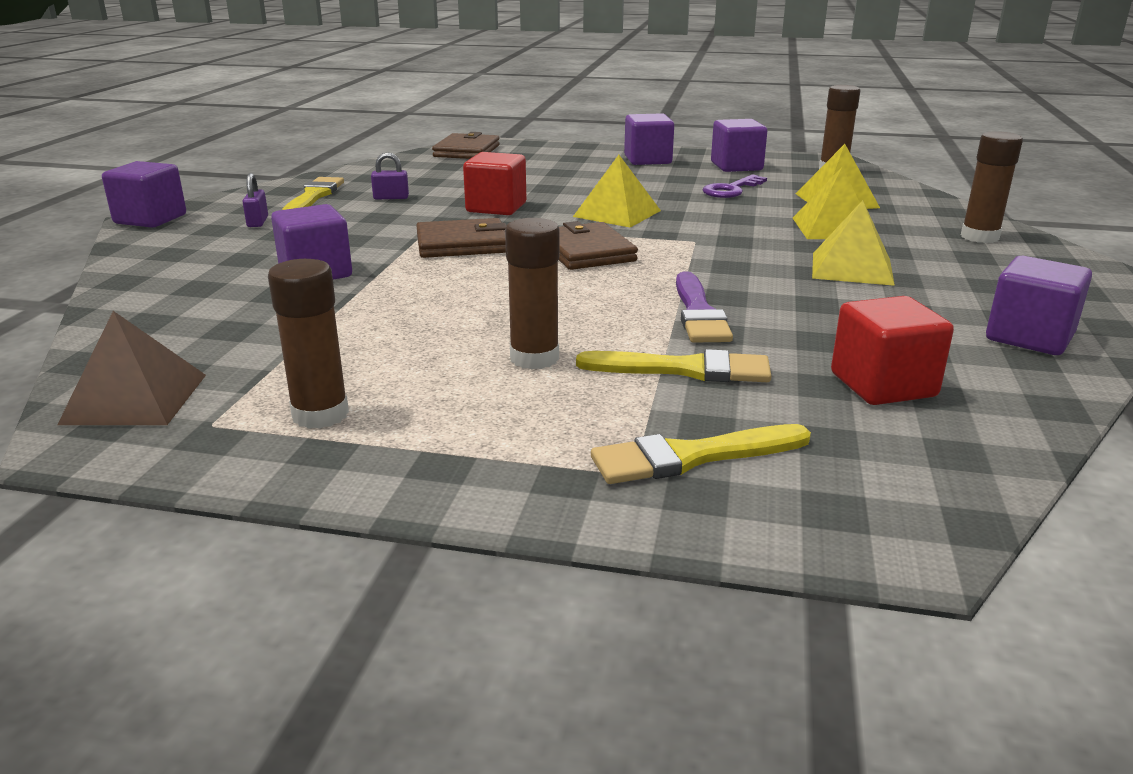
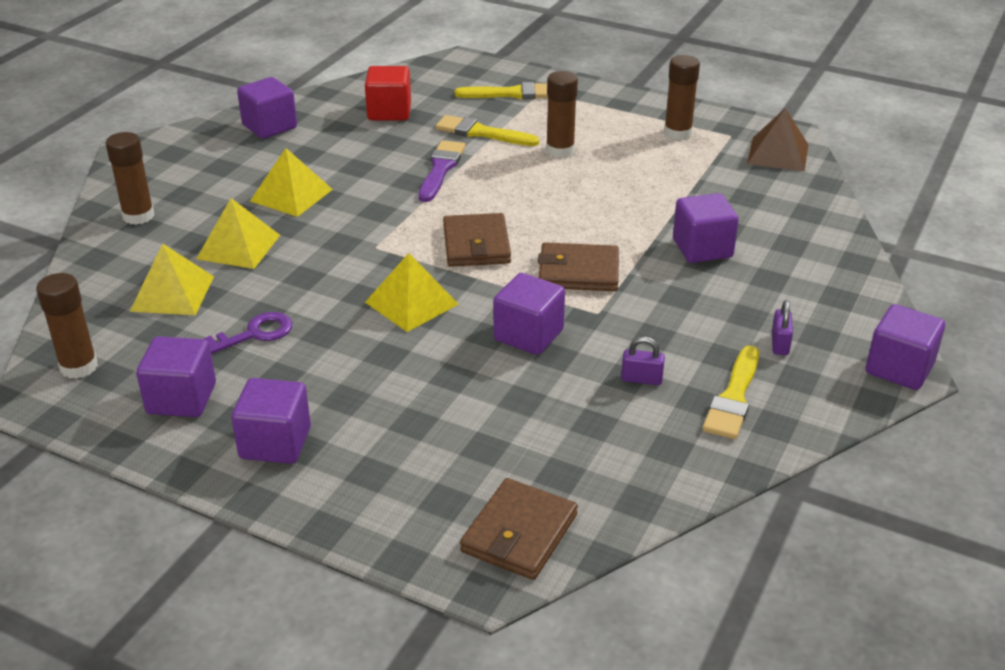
camera: 165 degrees left, 10 degrees up
red cube [463,152,526,215] -> purple cube [493,273,565,355]

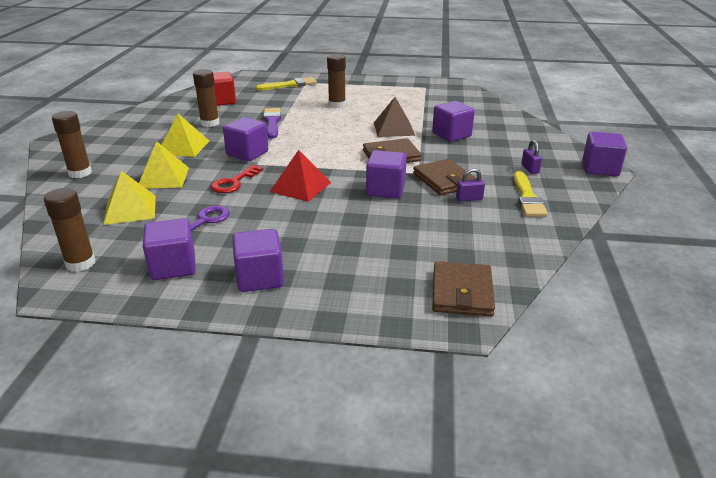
camera: 20 degrees left, 5 degrees down
purple cube [237,77,297,139] -> purple cube moved to [223,117,268,161]
yellow pyramid [365,253,459,332] -> red pyramid [270,150,331,202]
yellow brush [435,115,539,146] -> none
brown wallet [443,213,511,267] -> brown wallet moved to [413,159,477,195]
brown glue stick [664,55,700,140] -> brown glue stick moved to [193,69,220,127]
brown pyramid [747,108,808,172] -> brown pyramid moved to [374,97,415,137]
none -> red key [211,165,263,193]

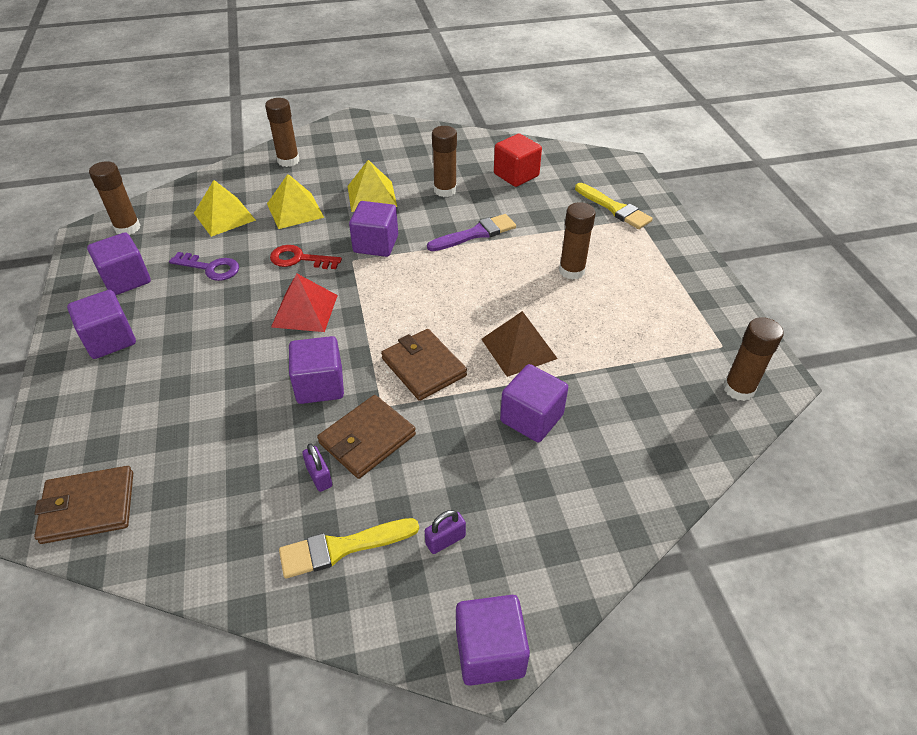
camera: 70 degrees right, 15 degrees up
none -> brown glue stick [723,317,784,401]

